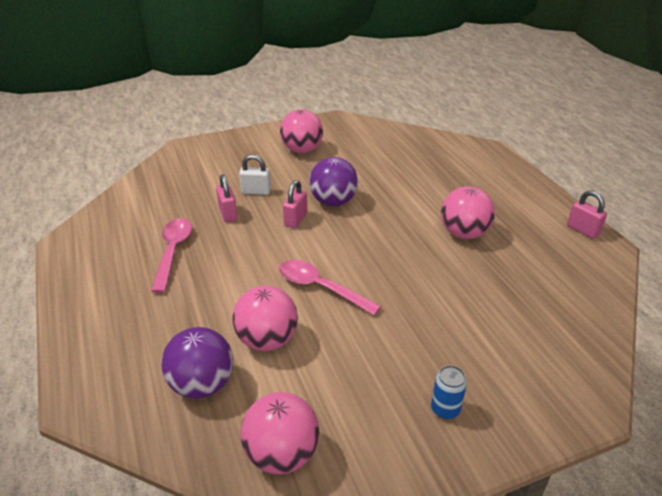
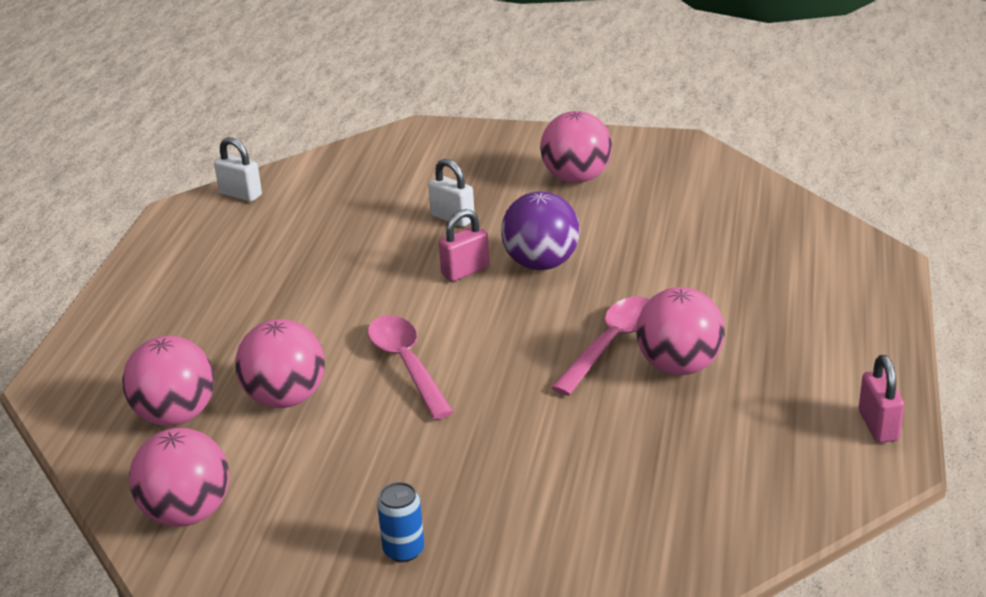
camera: 35 degrees right, 5 degrees down
pink spoon [151,218,192,293] -> pink spoon moved to [551,297,650,396]
purple ball [161,327,233,399] -> pink ball [122,336,214,426]
pink padlock [216,175,237,222] -> none
none -> white padlock [214,137,262,202]

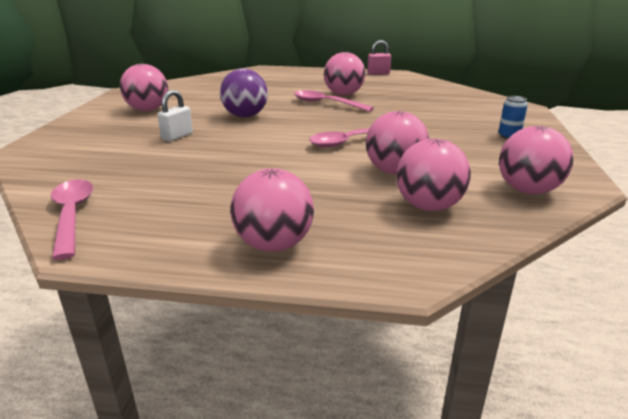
camera: 95 degrees left, 5 degrees down
white padlock [214,137,262,202] -> pink spoon [51,179,93,260]
pink padlock [439,209,489,282] -> none
none -> pink ball [231,168,314,252]

